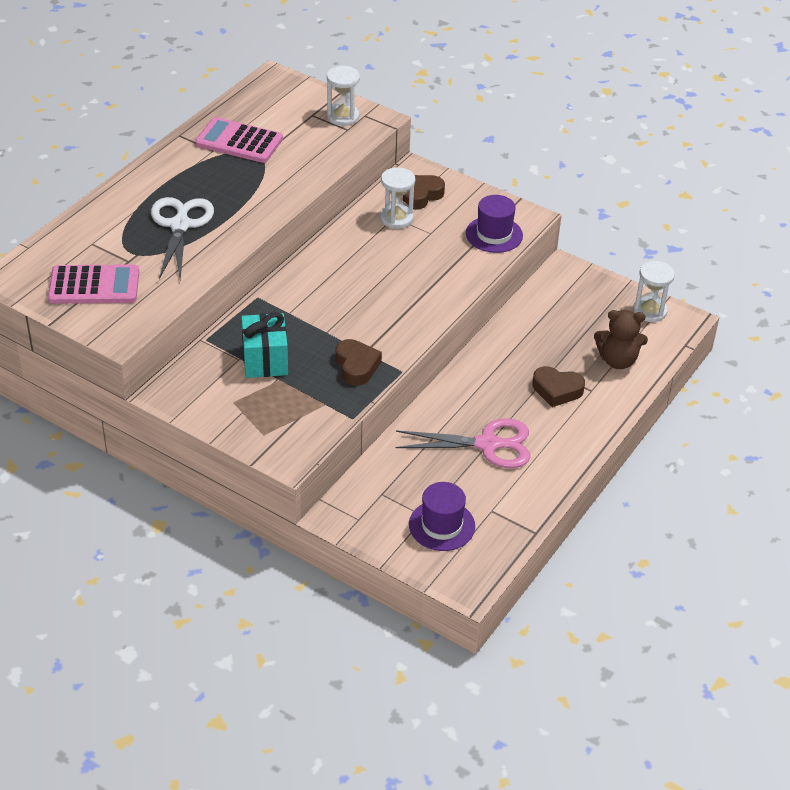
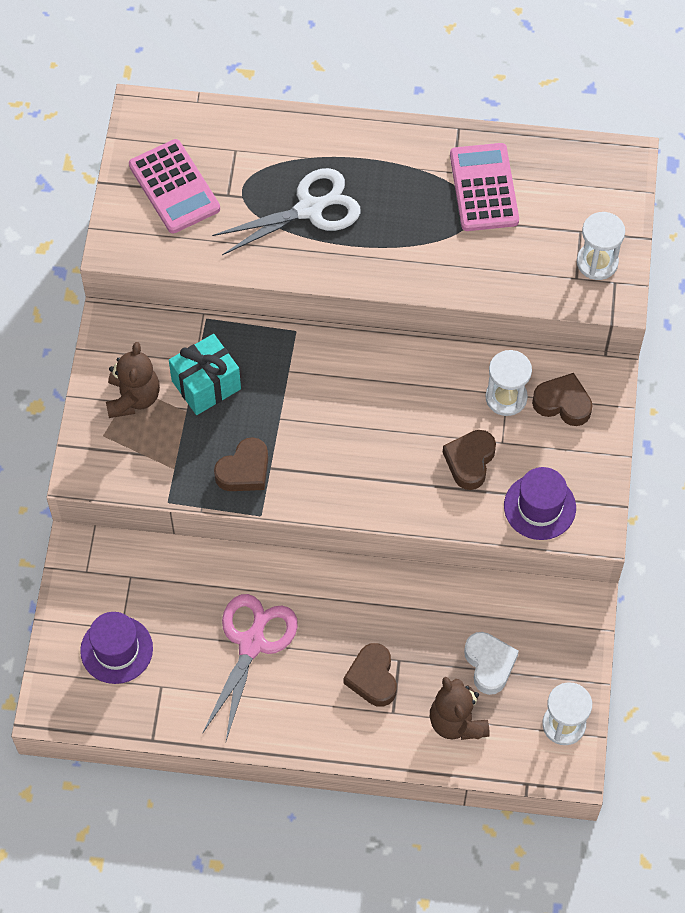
camera: 65 degrees right, 20 degrees up
pink scissors [396,418,530,468] -> pink scissors turned 135 degrees counterclockwise [202,594,298,741]
none -> brown teddy bear [106,342,160,418]
none -> brown heart [443,430,496,490]
none -> white heart [464,632,519,695]

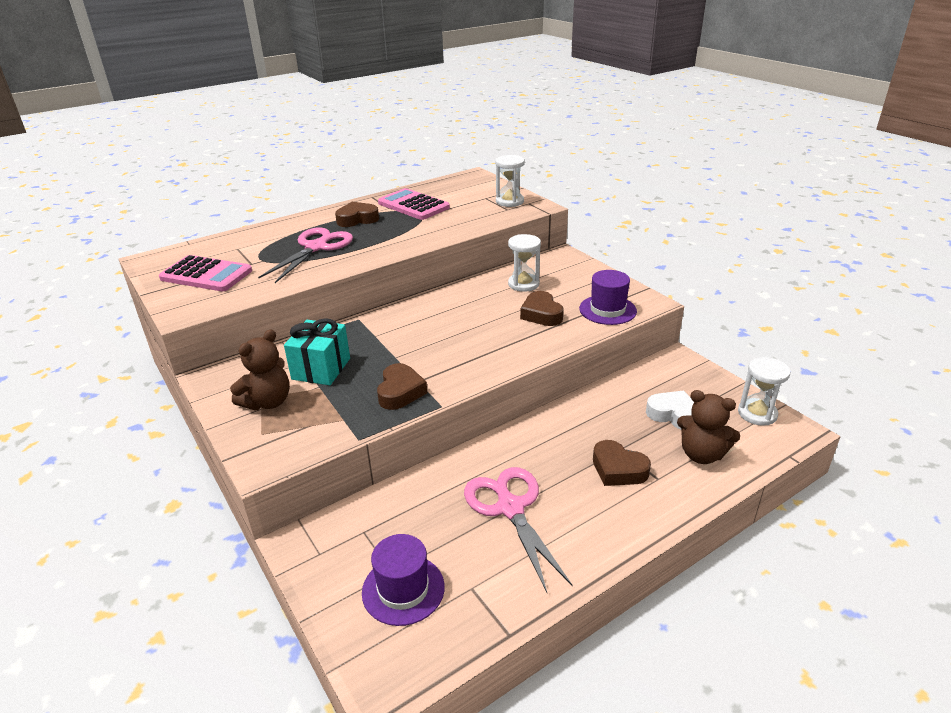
camera: 40 degrees left, 30 degrees down
brown teddy bear [106,342,160,418] -> brown teddy bear turned 75 degrees clockwise [230,329,290,410]
white scissors [212,168,361,255] -> pink scissors [258,227,353,283]
brown heart [532,373,593,426] -> brown heart moved to [335,202,379,227]

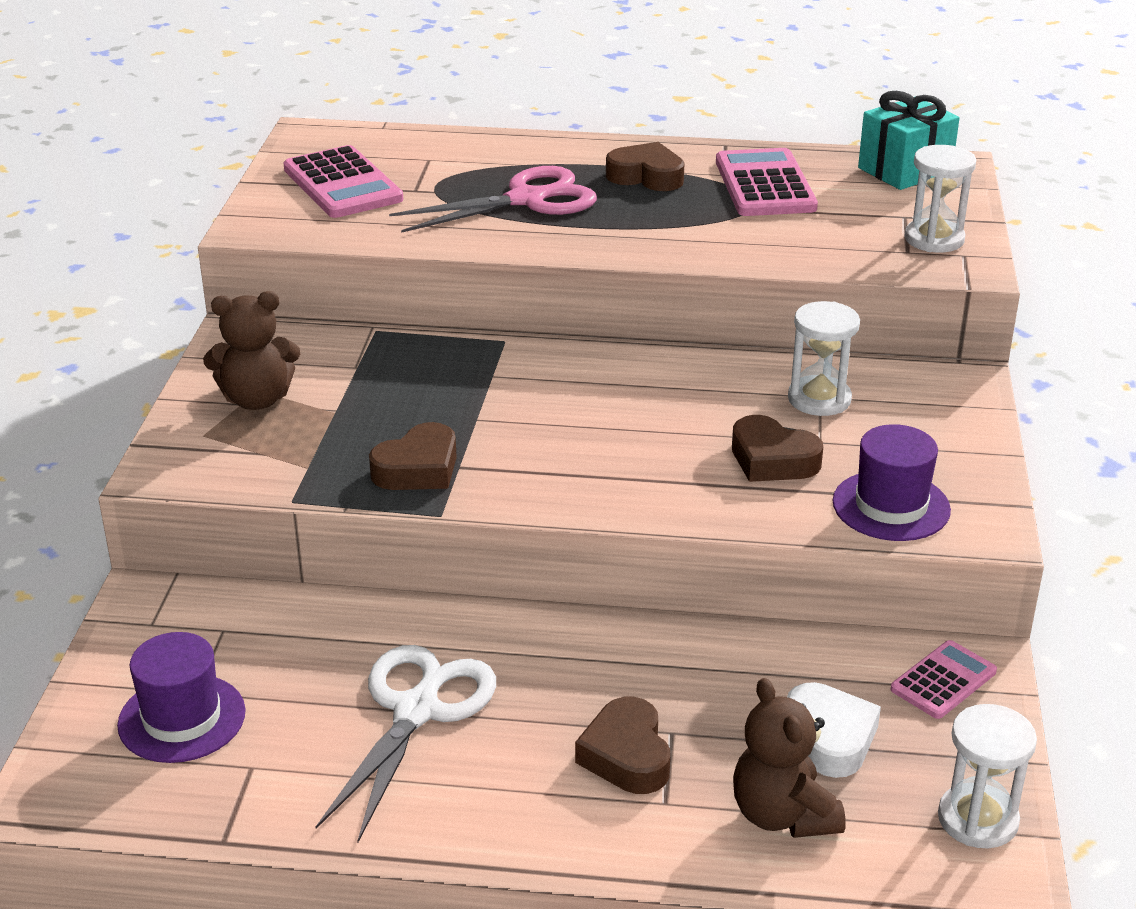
camera: 40 degrees right, 0 degrees up
turquoise gift [284,318,350,385] -> turquoise gift moved to [858,91,959,190]
pink scissors [464,467,572,592] -> white scissors [316,645,496,842]
brown heart [520,291,564,326] -> brown heart turned 75 degrees counterclockwise [732,415,823,482]
none -> pink calculator [891,640,997,719]

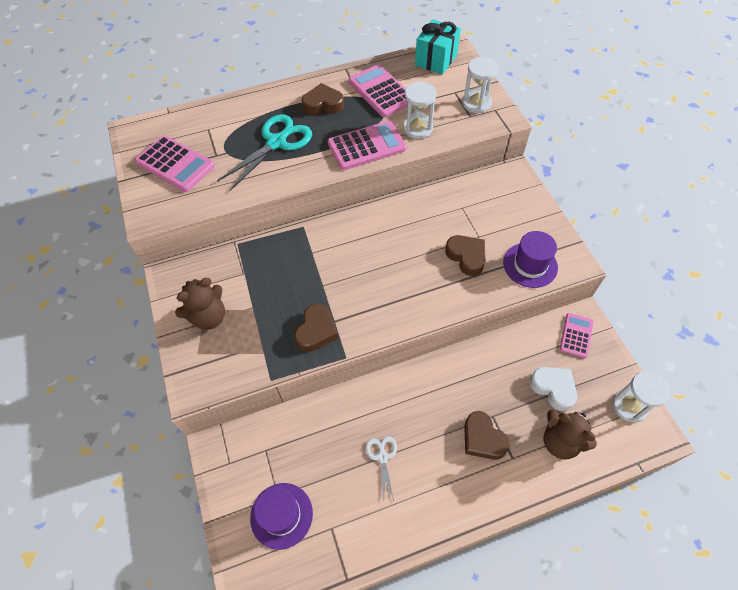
camera: 25 degrees left, 25 degrees up
white scissors [316,645,496,842] -> white scissors [366,436,397,501], size x0.51
pink scissors [389,166,597,233] -> turquoise scissors [217,114,312,191]
brown heart [732,415,823,482] -> brown heart turned 135 degrees counterclockwise [445,235,485,276]
white hourglass [788,301,860,416] -> white hourglass moved to [403,82,437,139]
none -> pink calculator [328,121,407,170]

